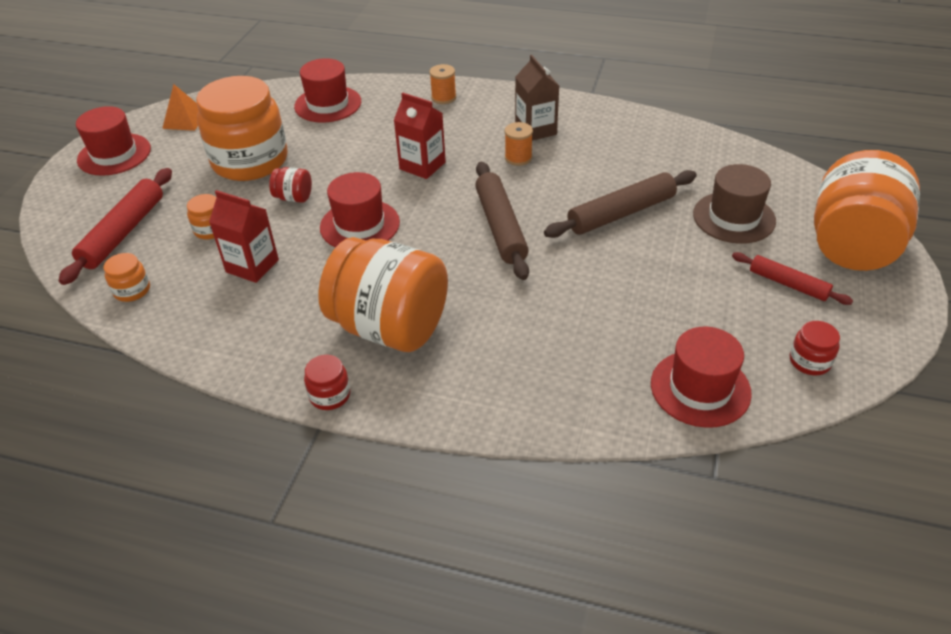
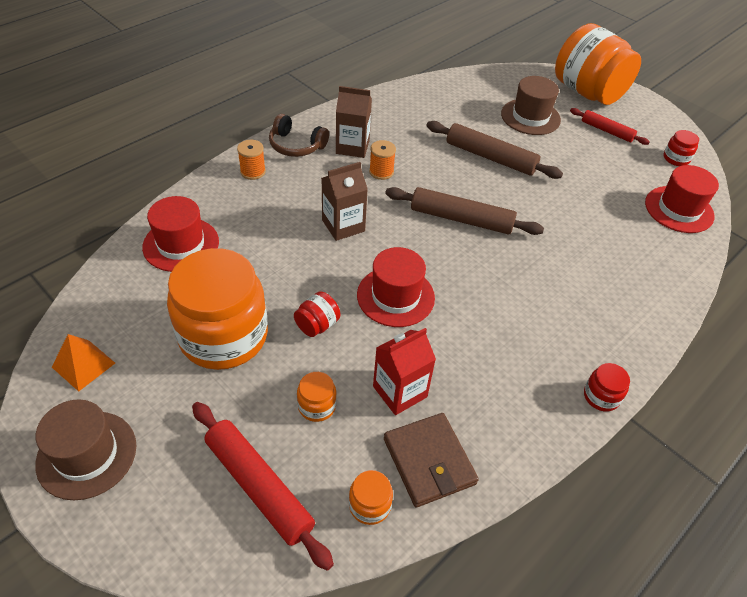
camera: 65 degrees left, 5 degrees up
red hat [76,106,151,176] -> brown hat [35,399,136,500]
orange jar [318,237,448,352] -> none
red carton [394,92,446,179] -> brown carton [322,162,368,241]
brown rolling pin [544,170,697,238] -> brown rolling pin turned 60 degrees counterclockwise [426,121,563,179]
red rolling pin [732,252,853,305] -> red rolling pin turned 60 degrees clockwise [570,108,650,145]
none -> brown headphones [269,114,329,157]
none -> brown wallet [384,413,479,508]

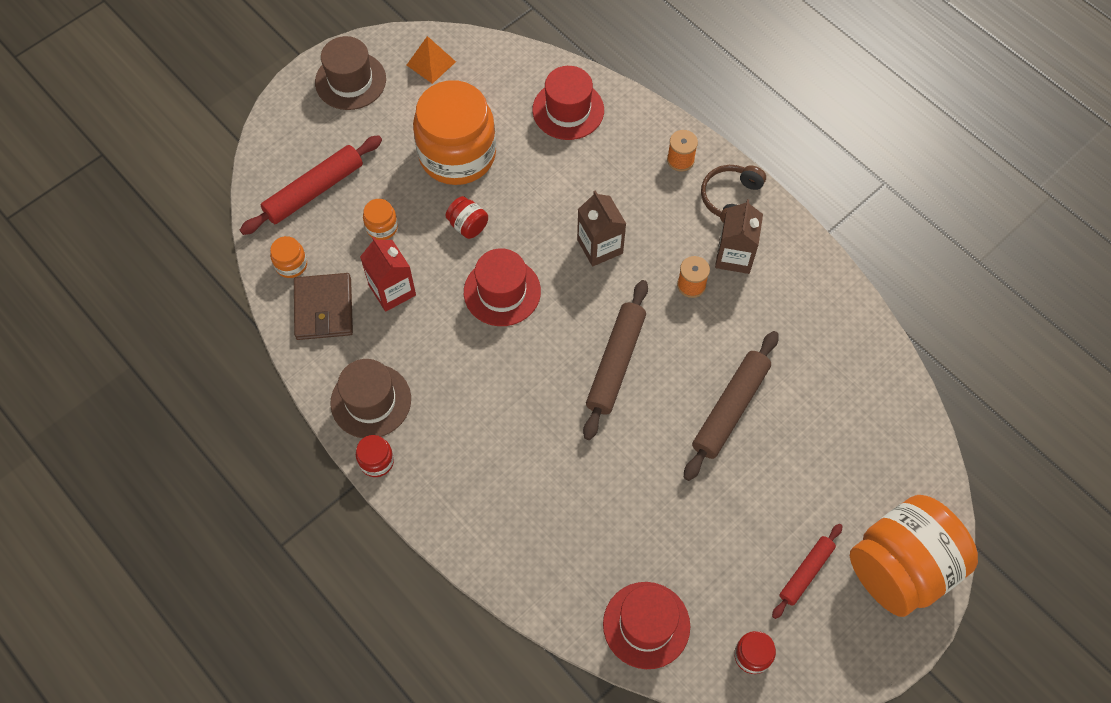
camera: 95 degrees right, 15 degrees up
brown wallet [384,413,479,508] -> brown wallet turned 75 degrees counterclockwise [294,273,353,340]
brown hat [501,76,561,135] -> brown hat moved to [330,359,411,438]

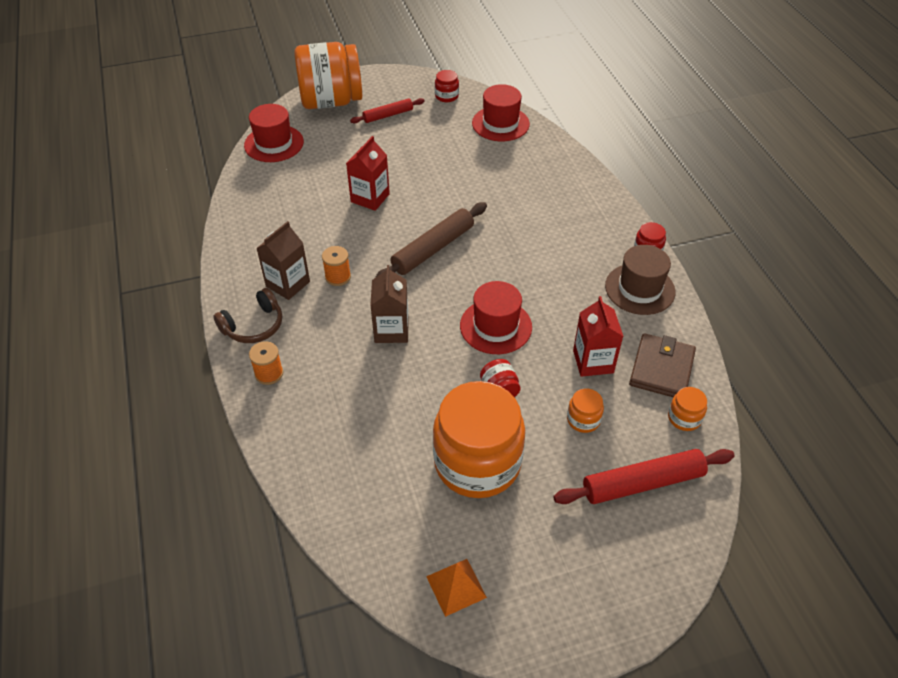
camera: 155 degrees left, 15 degrees down
brown hat [315,36,386,110] -> none
red hat [532,66,604,140] -> red hat moved to [244,104,304,162]
brown rolling pin [684,331,779,481] -> red carton [346,136,390,211]

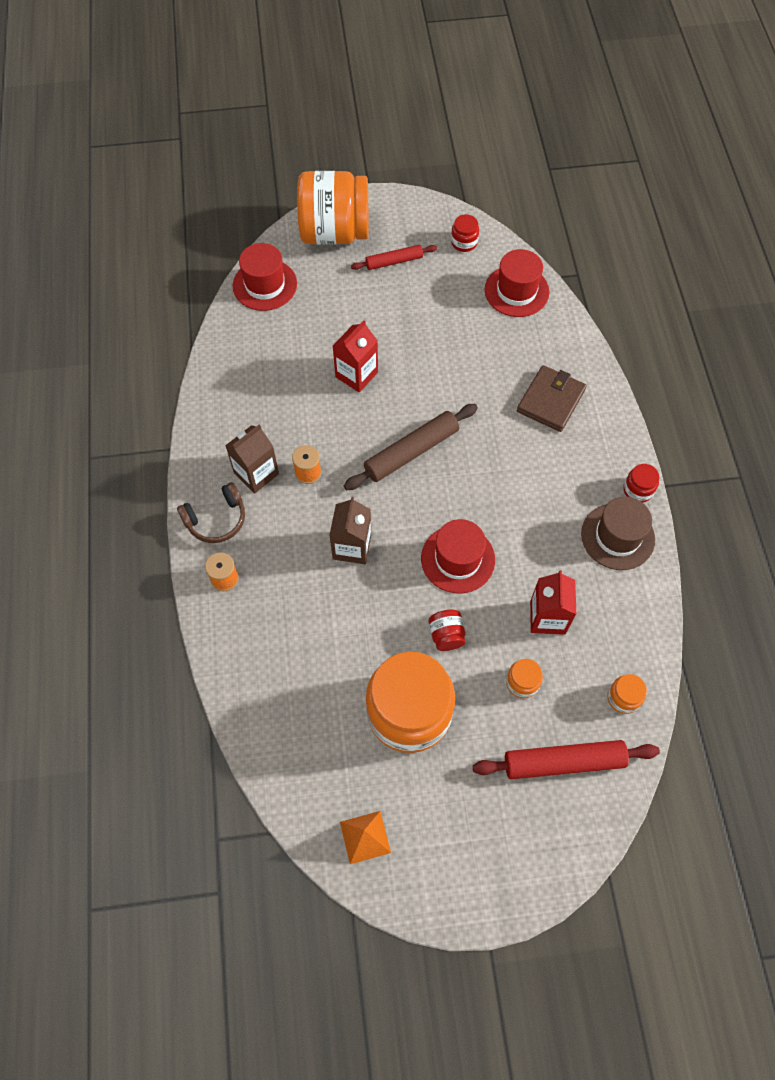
camera: 10 degrees right, 15 degrees up
brown wallet [629,333,696,397] -> brown wallet moved to [517,365,587,432]

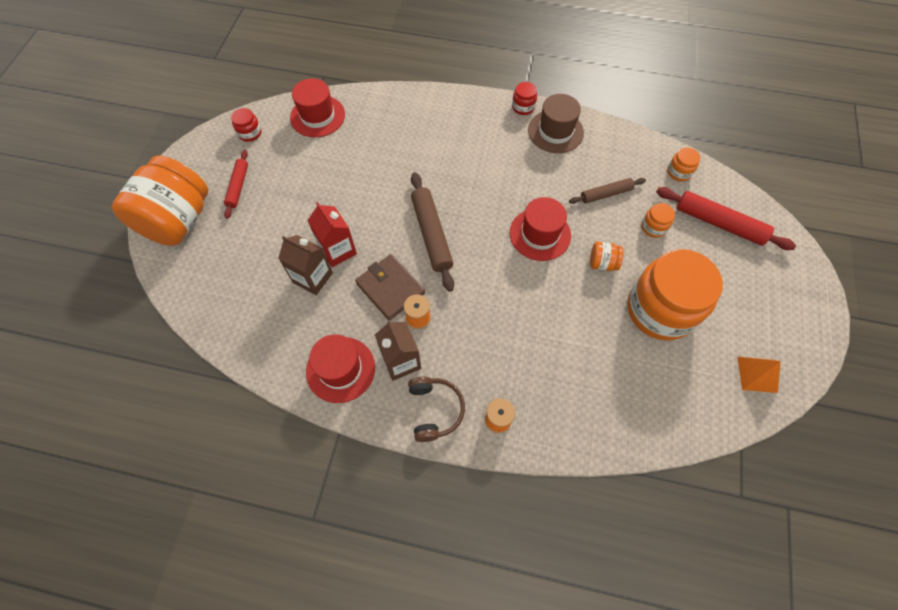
camera: 70 degrees left, 0 degrees up
red hat [233,243,297,311] -> red hat moved to [306,335,375,403]
brown carton [329,497,371,564] -> brown carton moved to [278,235,333,295]
red jar [429,610,466,651] -> orange jar [590,242,624,271]
red rolling pin [473,740,660,779] -> red rolling pin turned 75 degrees counterclockwise [656,187,796,250]
brown wallet [517,365,587,432] -> brown wallet moved to [355,254,425,320]
red carton [530,570,576,635] -> brown rolling pin [569,178,646,204]

